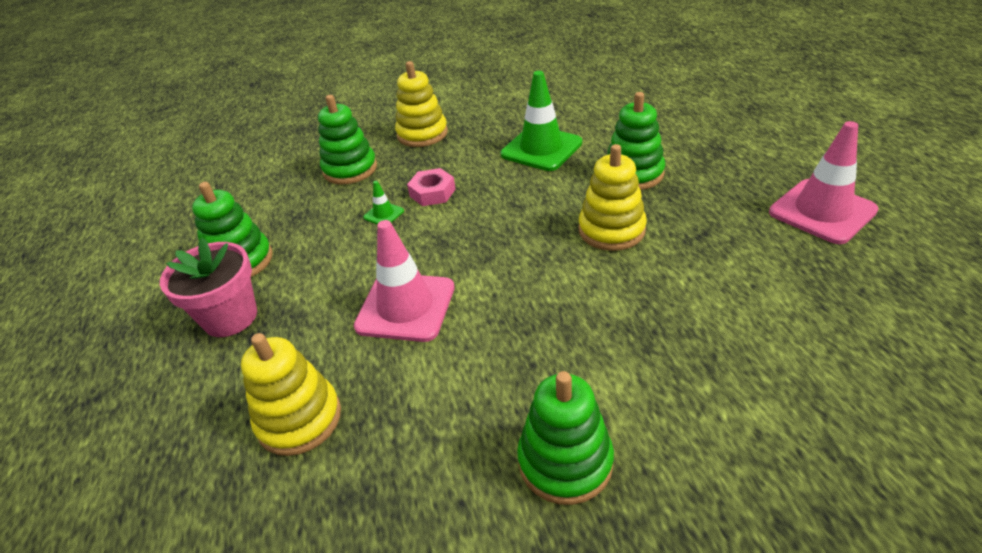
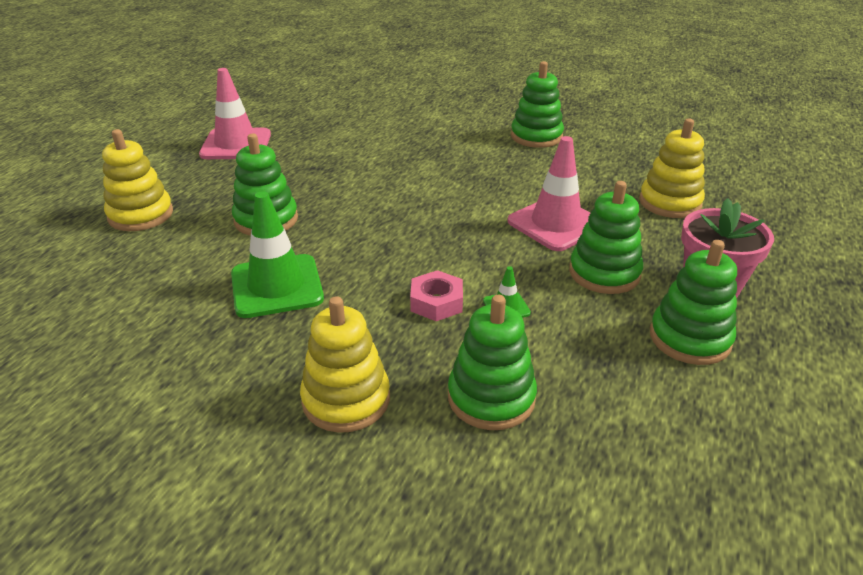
camera: 145 degrees left, 5 degrees down
yellow stacking toy [578,144,647,251] -> yellow stacking toy moved to [102,129,173,231]
none -> green stacking toy [569,181,643,294]

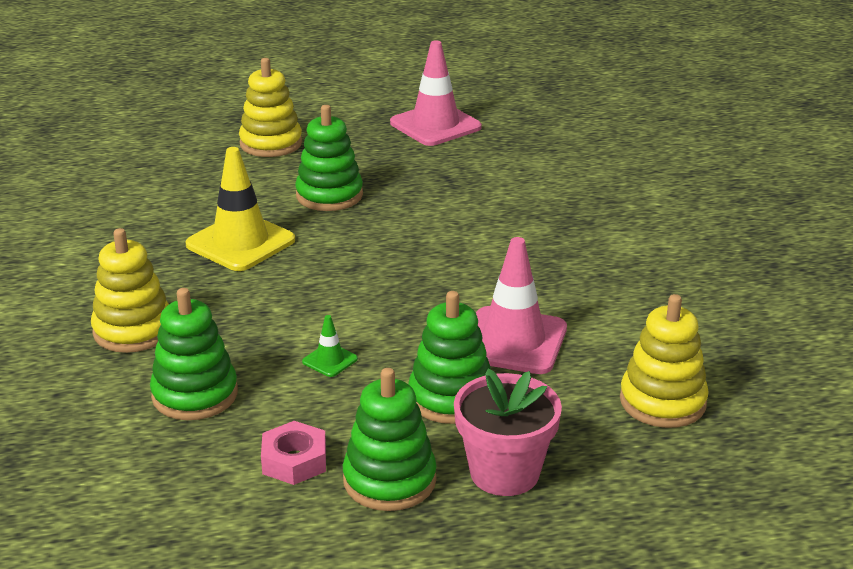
camera: 55 degrees right, 5 degrees down
green traffic cone [231,191,324,318] -> yellow traffic cone [185,147,295,271]
pink nut [410,270,463,321] -> pink nut moved to [261,421,326,485]
green stacking toy [511,61,564,148] -> none

